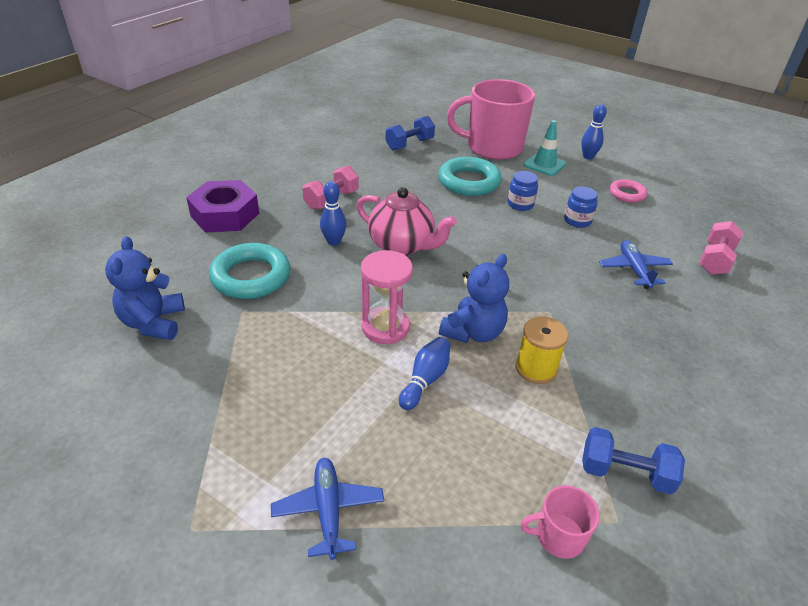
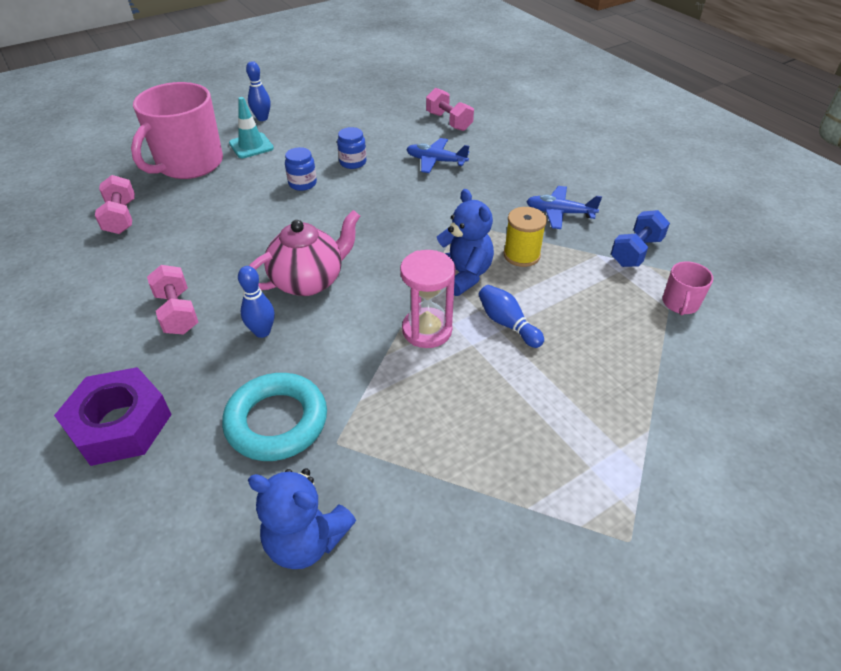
camera: 65 degrees left, 5 degrees up
blue plane [271,458,384,560] -> blue plane moved to [526,186,602,229]
blue dumbbell [386,116,435,150] -> pink dumbbell [95,175,135,234]
turquoise ring [438,157,502,196] -> none
pink ring [610,179,647,203] -> none

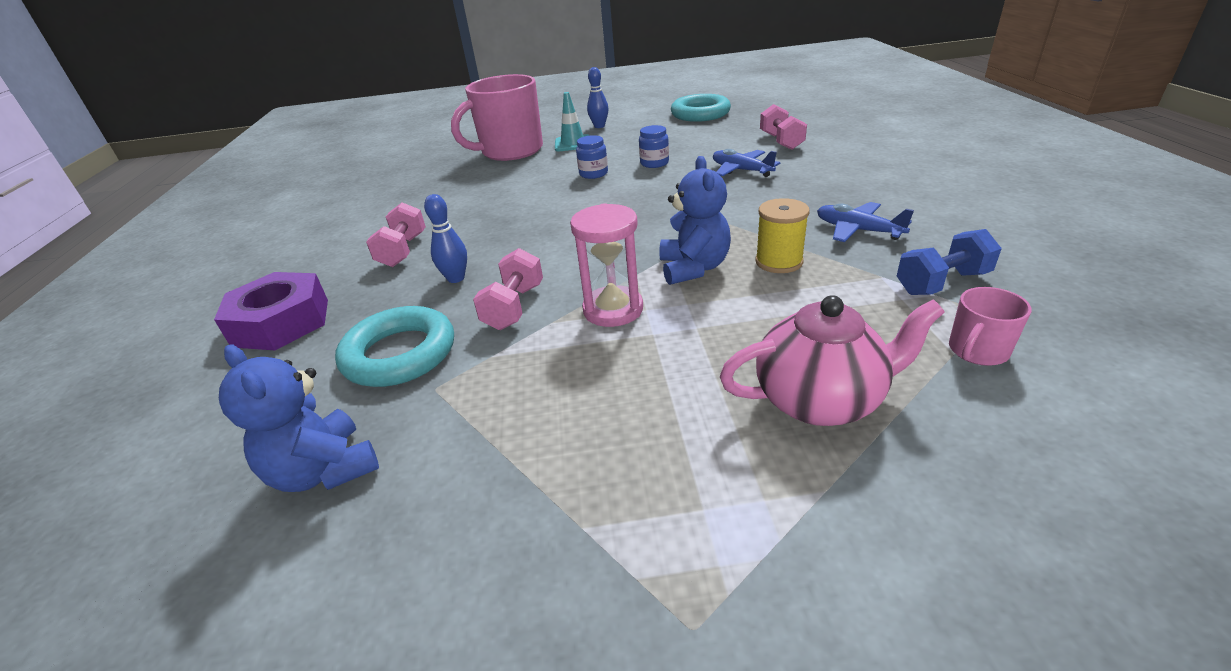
camera: 30 degrees right, 10 degrees down
pink dumbbell [95,175,135,234] -> pink dumbbell moved to [473,248,543,330]
pink teapot [249,210,360,296] -> pink teapot moved to [720,295,945,426]
blue bowling pin [478,285,544,348] -> none
none -> turquoise ring [671,94,731,122]

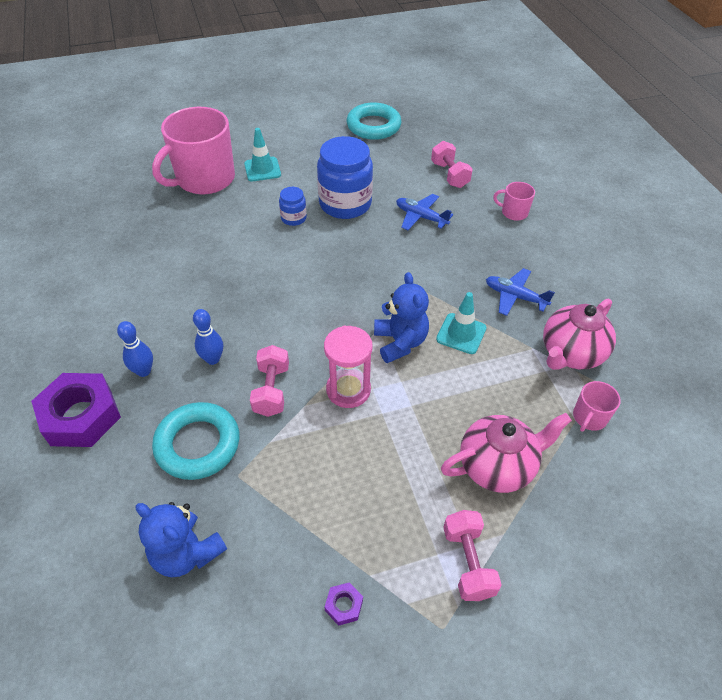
camera: 15 degrees left, 15 degrees up
pink dumbbell [366,202,426,267] -> pink dumbbell moved to [443,510,502,601]
blue bowling pin [587,67,609,128] -> blue bowling pin moved to [117,321,153,377]
blue jar [639,125,669,168] -> blue jar [317,136,373,219], size x2.09
yellow spool [755,198,810,273] -> turquoise traffic cone [436,292,487,354]
blue dumbbell [897,229,1002,295] -> pink teapot [543,299,616,370]
none -> purple nut [325,582,363,626]
none -> pink mug [493,182,535,221]

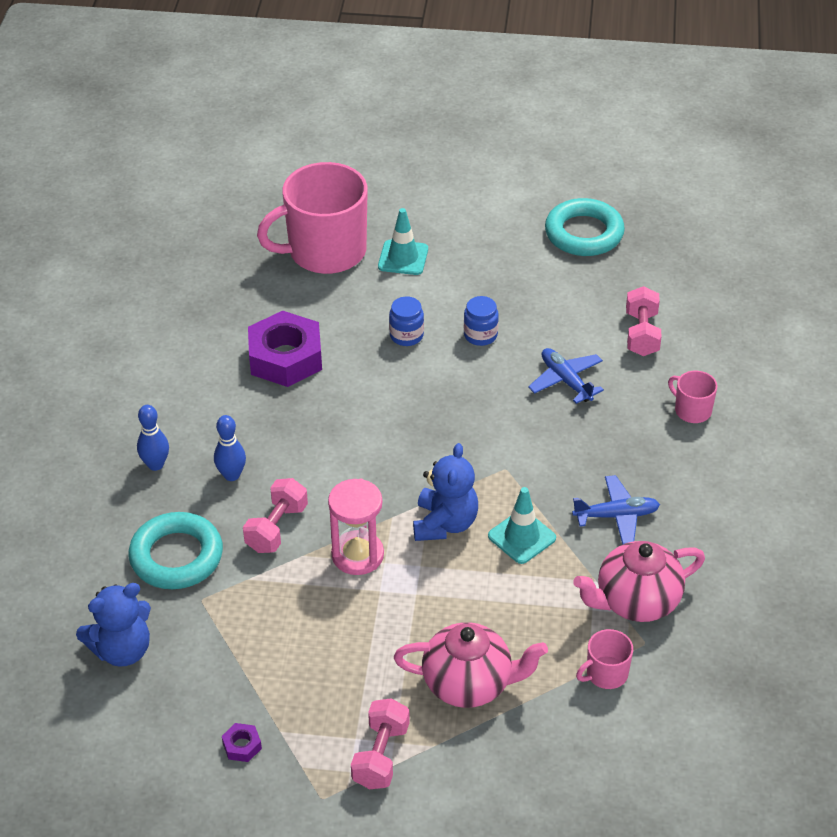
camera: 25 degrees right, 5 degrees down
purple nut [31,373,121,447] -> purple nut moved to [248,311,322,387]
blue teddy bear [136,502,227,577] -> blue teddy bear turned 90 degrees counterclockwise [76,583,151,667]
blue jar [317,136,373,219] -> blue jar [464,296,499,346], size x0.48
blue plane [486,268,555,316] -> blue plane turned 120 degrees clockwise [572,475,660,545]

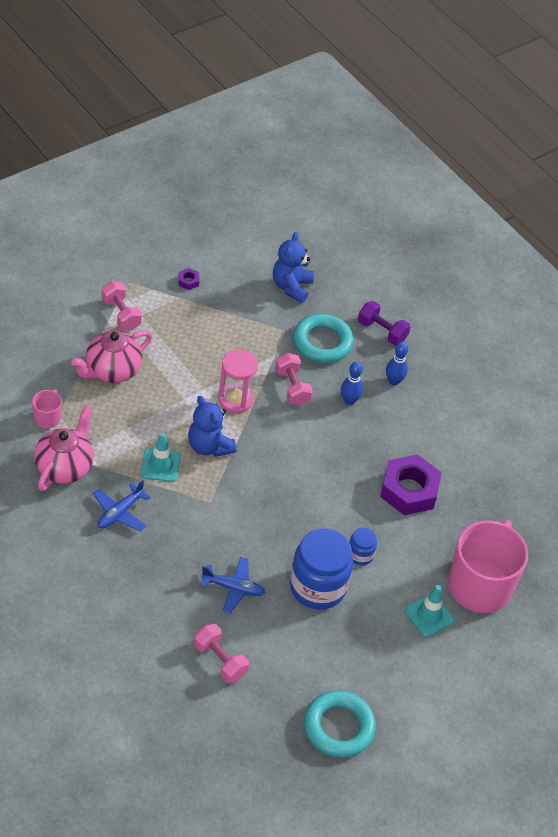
camera: 130 degrees right, 5 degrees up
blue jar [464,296,499,346] -> blue jar [290,528,353,610], size x2.09
pink mug [668,371,717,423] -> none
none -> purple dumbbell [358,301,410,345]

